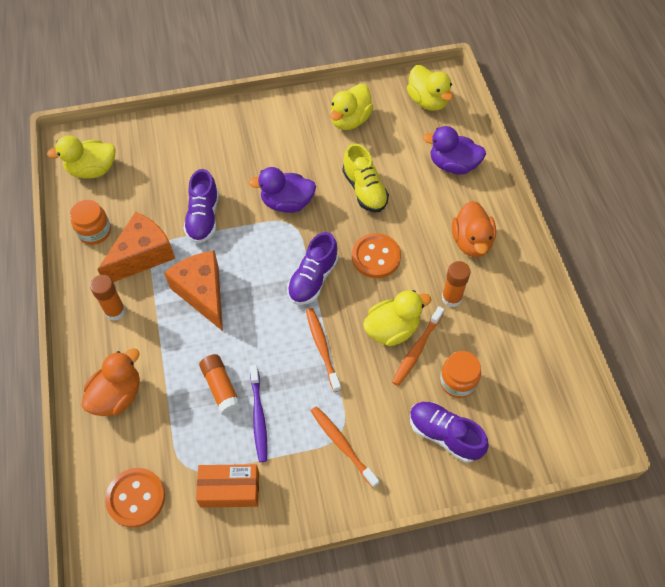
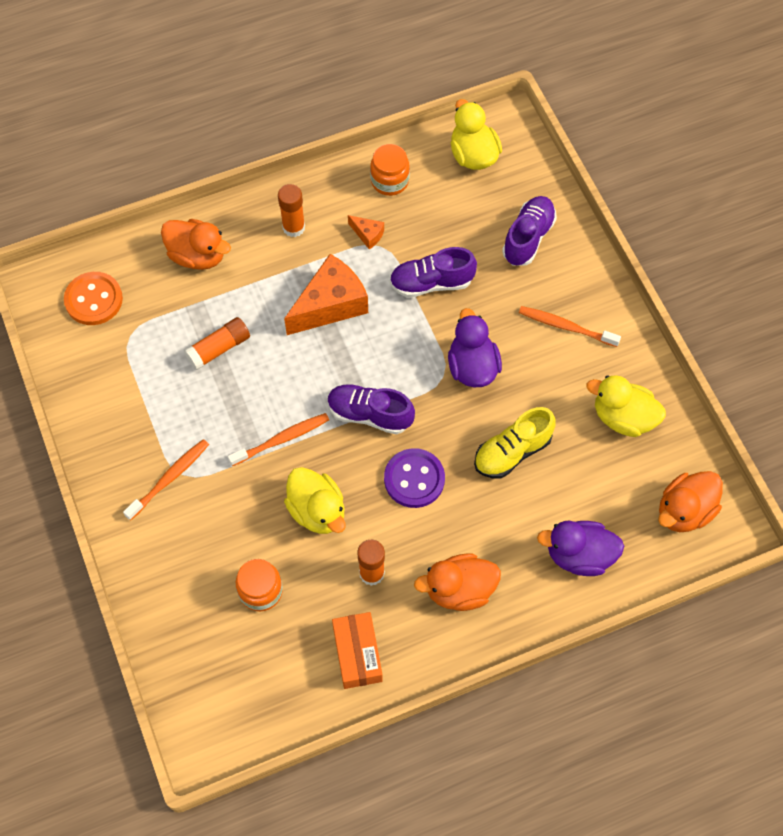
camera: 80 degrees right, 5 degrees up
orange cheese [97,212,175,282] -> orange cheese [348,215,384,250], size x0.45
orange box [196,464,259,508] -> orange box moved to [332,612,383,689]
purple toothbrush [250,365,267,462] -> none
orange button [352,233,401,278] -> purple button [384,448,445,508]
orange toothbrush [392,306,445,386] -> orange toothbrush moved to [519,306,621,347]
yellow duck [407,65,453,111] -> orange duck [658,471,723,532]
purple shoe [410,401,489,463] -> purple shoe moved to [502,196,557,265]
purple duck [423,126,486,174] -> purple duck turned 90 degrees counterclockwise [537,521,624,576]

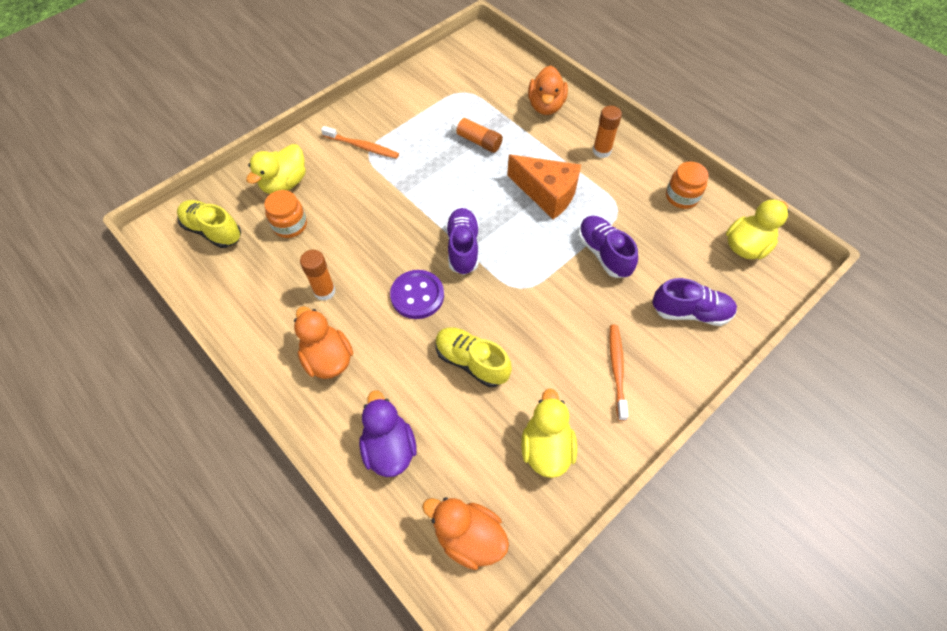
camera: 70 degrees right, 5 degrees down
orange button [64,272,123,325] -> none
orange toothbrush [228,413,329,466] -> none
yellow duck [284,467,346,534] -> yellow duck moved to [246,144,306,194]
orange box [332,612,383,689] -> none
orange cheese [348,215,384,250] -> none
purple duck [448,308,502,387] -> none
none -> yellow shoe [177,200,241,248]

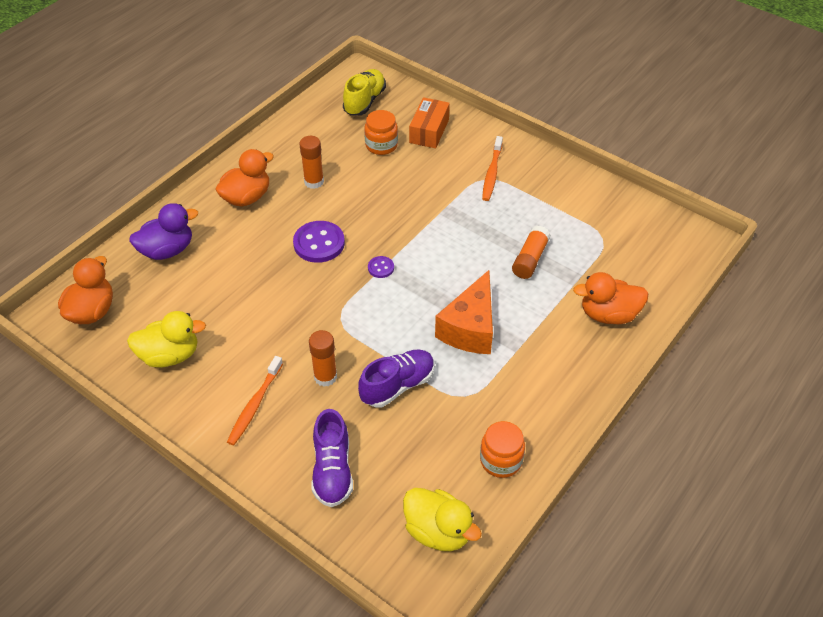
camera: 80 degrees right, 10 degrees down
yellow duck [246,144,306,194] -> orange box [409,97,450,148]
yellow shoe [436,327,512,387] -> none
purple shoe [446,208,479,275] -> purple button [368,256,394,278]
orange glue stick [593,106,622,158] -> orange glue stick moved to [309,330,337,387]
orange toothbrush [609,325,628,421] -> orange toothbrush turned 120 degrees clockwise [227,356,283,445]

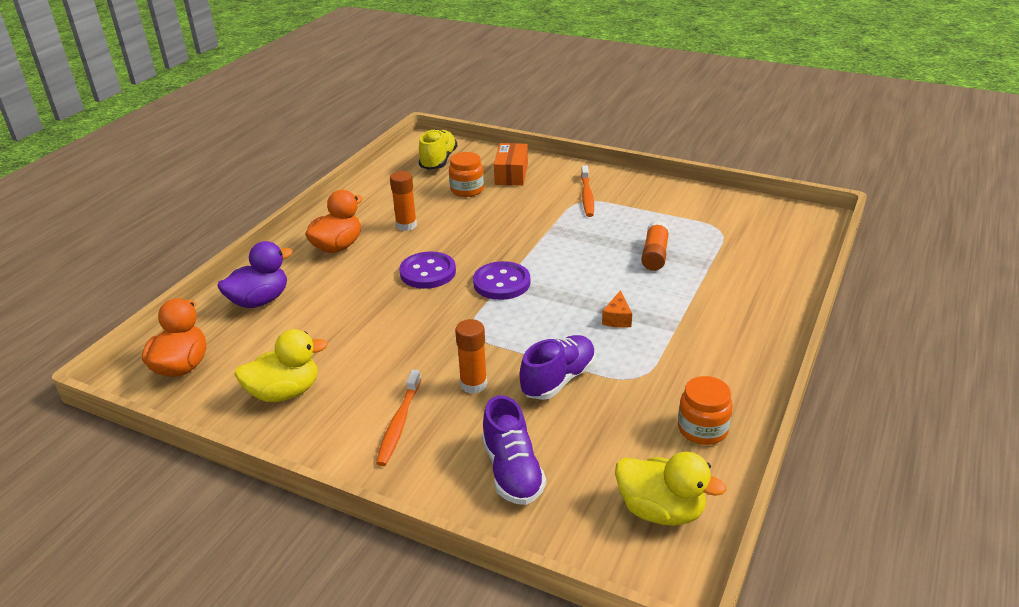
camera: 10 degrees left, 15 degrees down
purple button [368,256,394,278] -> purple button [473,261,530,300], size x1.98
orange cheese [435,270,493,354] -> orange cheese [602,290,632,328], size x0.45
orange duck [573,272,649,324] -> none

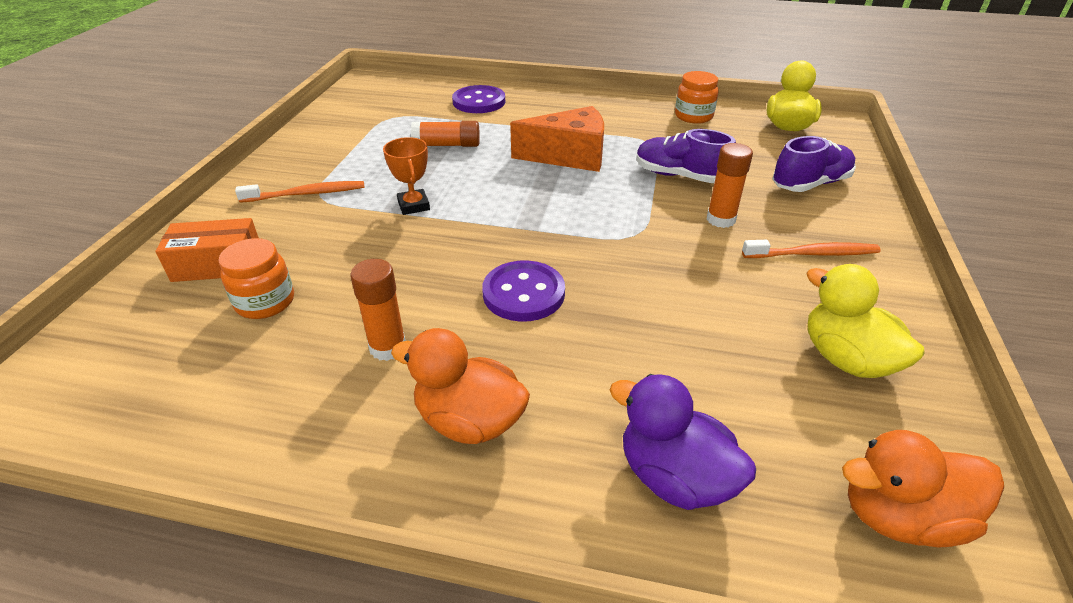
camera: 105 degrees left, 5 degrees up
yellow shoe [419,129,457,170] -> none
purple button [473,261,530,300] -> purple button moved to [452,85,505,113]
orange cheese [602,290,632,328] -> orange cheese [510,106,604,172], size x2.22
none -> orange trophy [383,137,430,215]

